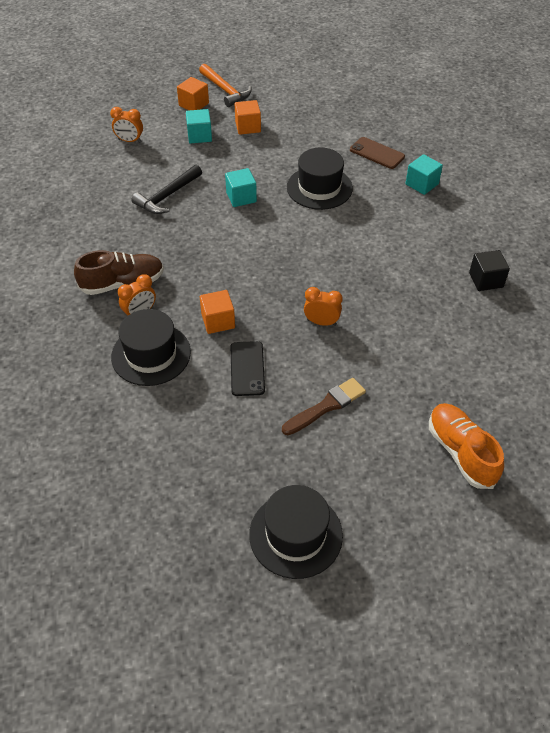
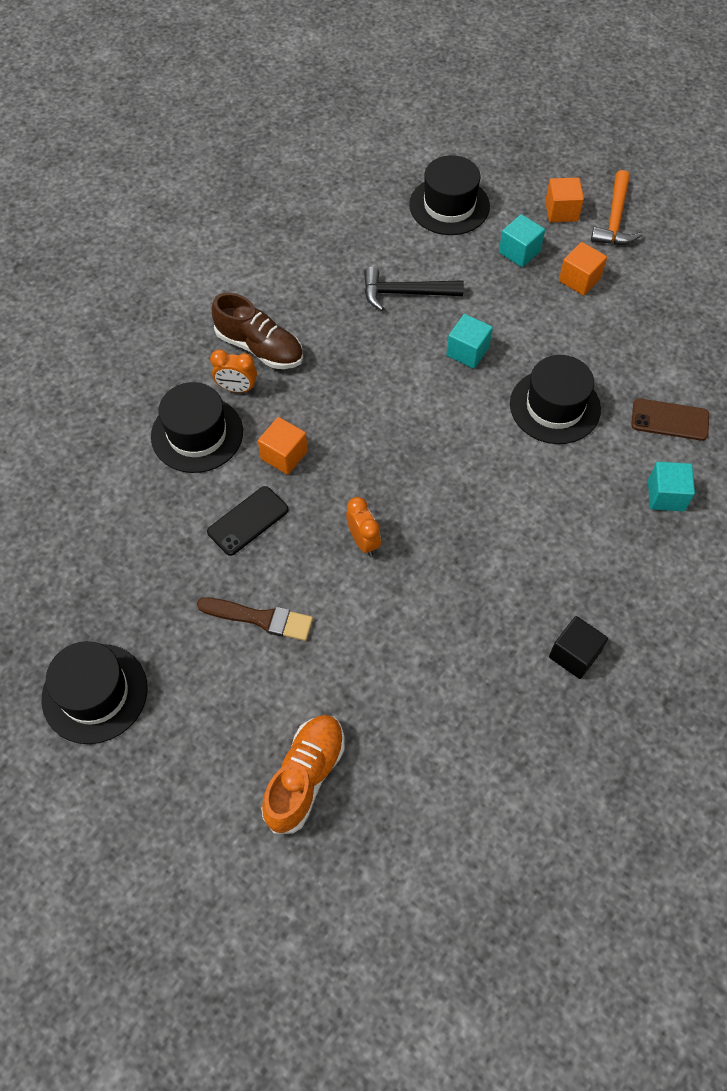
camera: 50 degrees right, 10 degrees up
orange clock [110,107,143,143] -> black hat [409,155,490,235]
brown phone [350,137,405,169] -> brown phone turned 75 degrees counterclockwise [631,398,709,441]

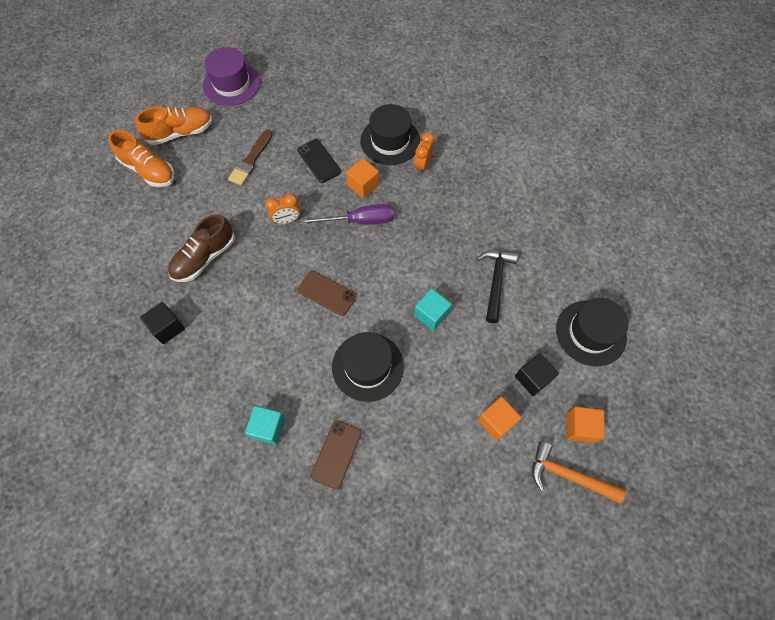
camera: 100 degrees right, 5 degrees up
black hat [42,641,148,744] -> purple hat [203,47,260,106]
brown shoe [212,293,303,369] -> brown shoe moved to [168,214,235,282]
turquoise cube [499,214,545,267] -> black cube [515,353,559,396]
none -> orange shoe [135,107,213,145]
none -> brown phone [298,271,357,316]
none -> purple screwdriver [300,204,394,224]

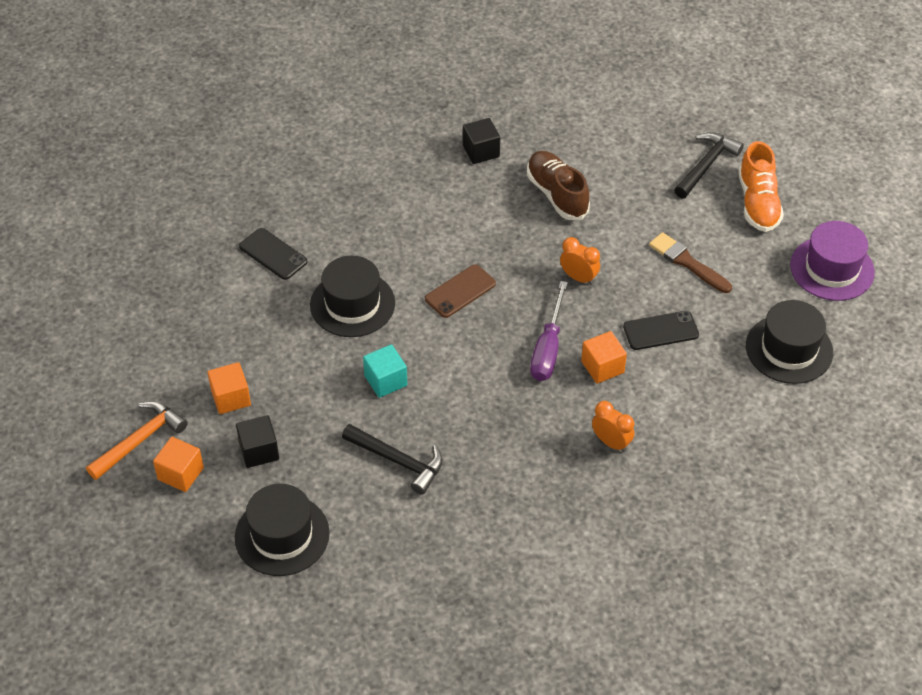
camera: 110 degrees right, 15 degrees down
orange shoe [108,130,175,187] -> black hammer [674,132,744,199]
turquoise cube [245,406,286,445] -> none
orange clock [265,193,300,224] -> orange clock turned 120 degrees clockwise [560,237,600,285]
brown phone [311,420,361,489] -> black phone [239,228,307,280]
black hat [360,104,420,165] -> black hat moved to [746,300,833,384]

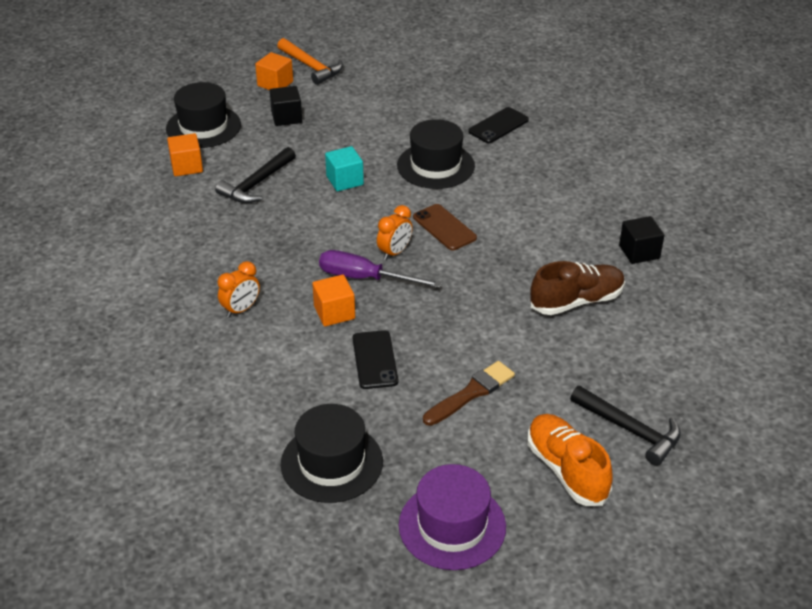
camera: 95 degrees right, 10 degrees down
orange cube [207,362,251,414] -> orange cube moved to [167,133,203,176]
orange clock [560,237,600,285] -> orange clock moved to [377,205,413,260]
orange shoe [738,141,784,232] -> orange shoe turned 60 degrees clockwise [527,414,613,506]

